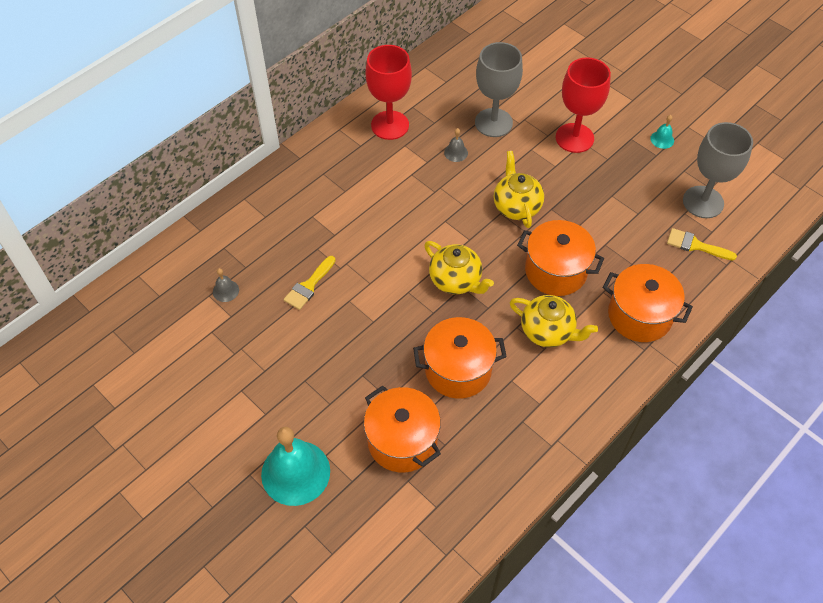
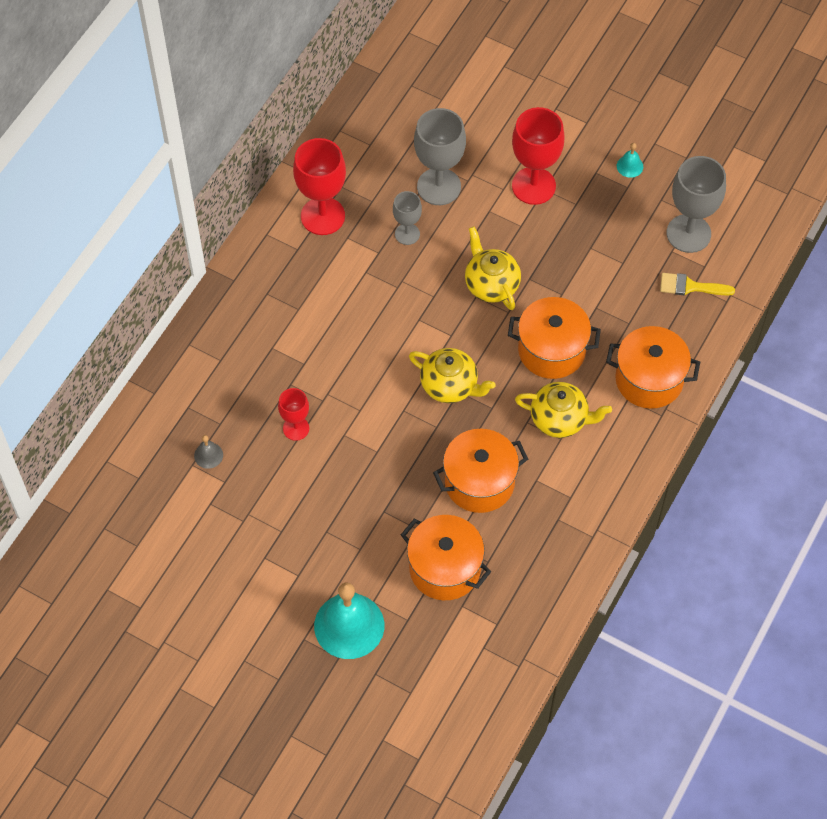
camera: 15 degrees left, 5 degrees up
yellow brush [284,256,335,310] -> red goblet [278,388,309,441]
grey bell [444,128,468,162] -> grey goblet [393,191,422,245]

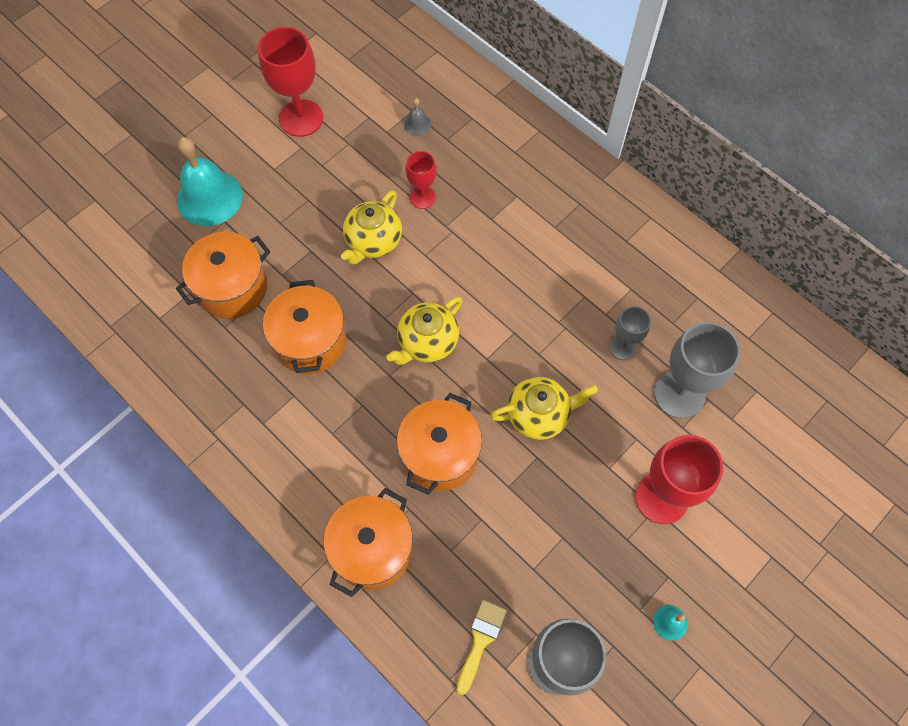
camera: 105 degrees right, 5 degrees up
red goblet [293,138,346,235] -> red goblet moved to [258,27,323,137]
yellow teapot [515,382,612,438] -> yellow teapot moved to [341,190,402,265]

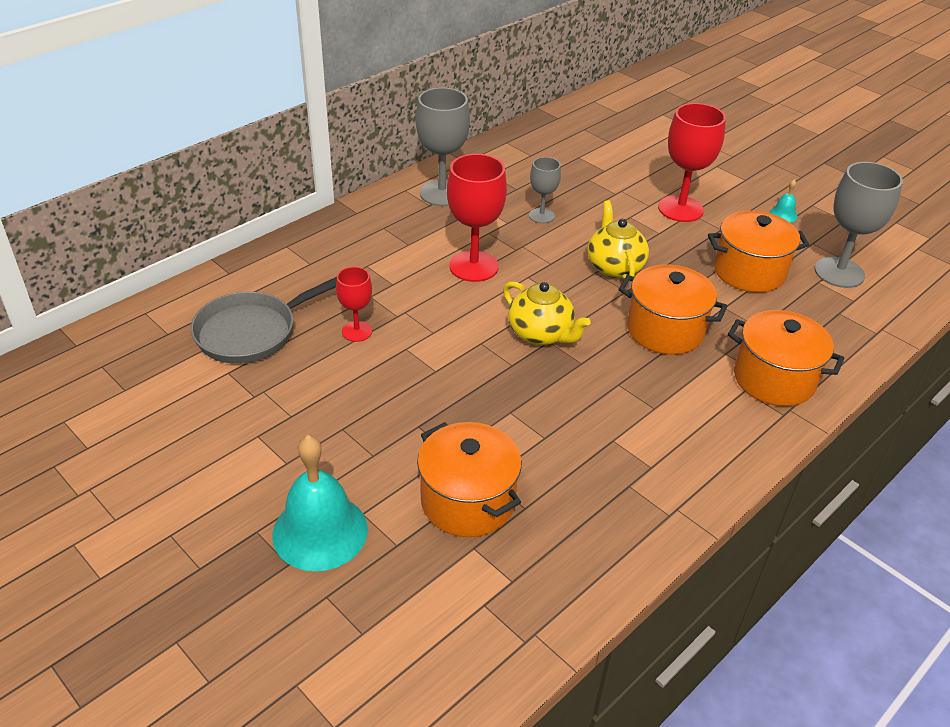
camera: 90 degrees left, 25 degrees down
red goblet [258,27,323,137] -> red goblet moved to [447,154,507,282]
orange pot [263,280,346,374] -> orange pot moved to [708,211,809,293]
yellow teapot [341,190,402,265] -> none
grey bell [404,98,431,136] -> grey pan [191,277,337,364]
yellow brush [457,600,507,695] -> none
grey goblet [654,322,740,419] -> grey goblet moved to [416,87,470,206]

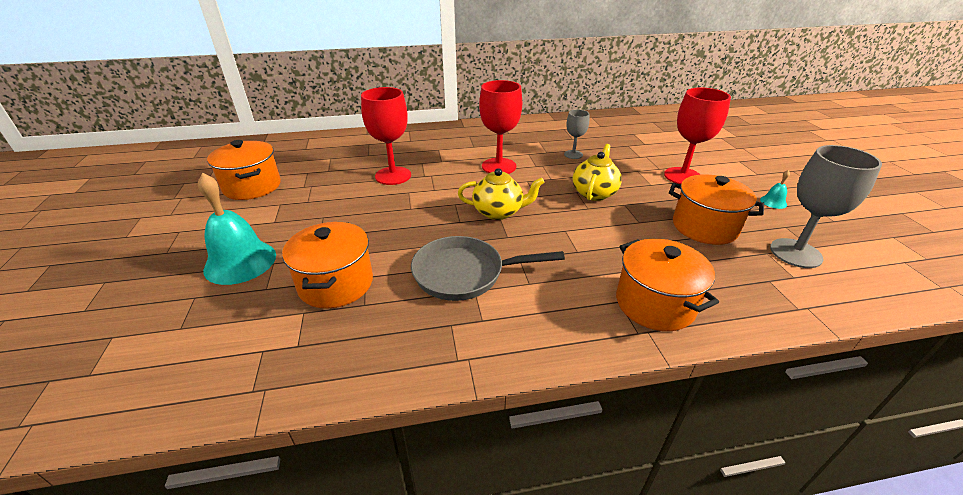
camera: 35 degrees right, 5 degrees down
grey pan [191,277,337,364] -> grey pan moved to [411,236,565,301]
red goblet [336,267,372,342] -> red goblet [361,87,411,185], size x1.77
grey goblet [416,87,470,206] -> none
yellow teapot [503,281,591,346] -> yellow teapot turned 75 degrees counterclockwise [458,168,545,220]
orange pot [619,265,727,355] -> orange pot moved to [207,140,281,200]

